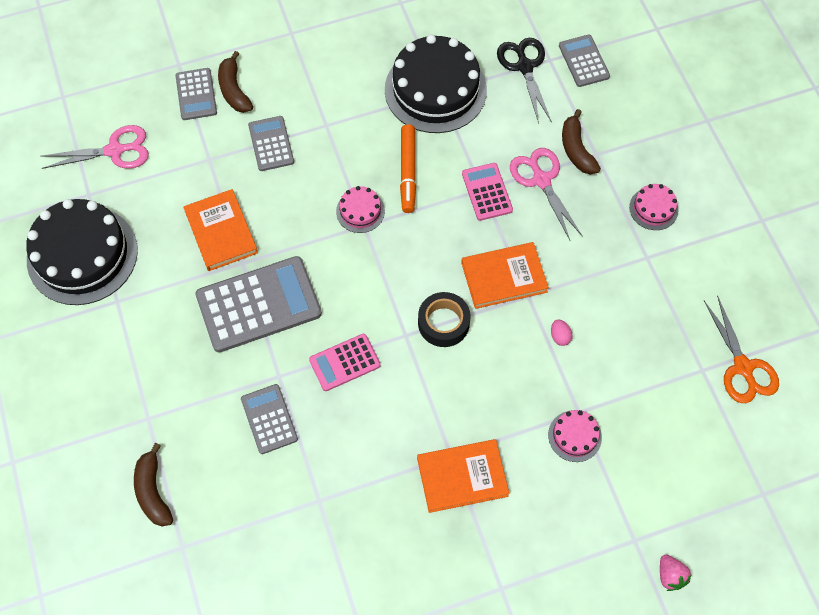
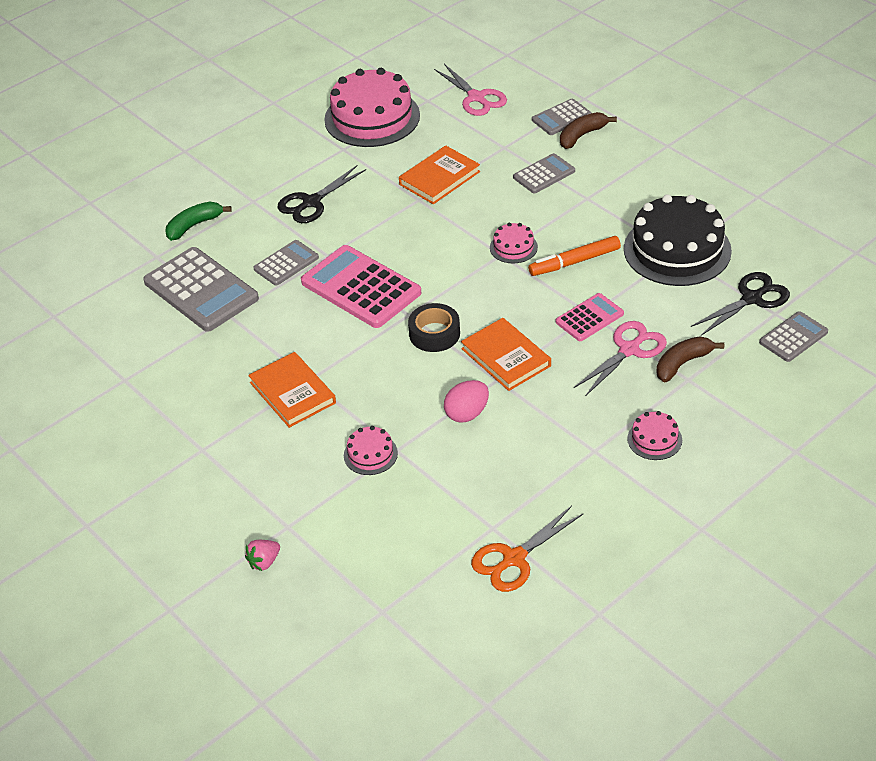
camera: 70 degrees right, 20 degrees down
black cake [26,199,138,305] -> pink cake [324,68,420,147]
brown banana [134,443,173,526] -> green banana [165,202,232,241]
grey calculator [195,256,322,352] -> grey calculator moved to [143,247,259,332]
pink calculator [309,334,381,391] -> pink calculator [301,245,421,328], size x1.83
pink egg [551,319,573,346] -> pink egg [444,380,489,423], size x1.79
none -> black scissors [277,165,366,223]

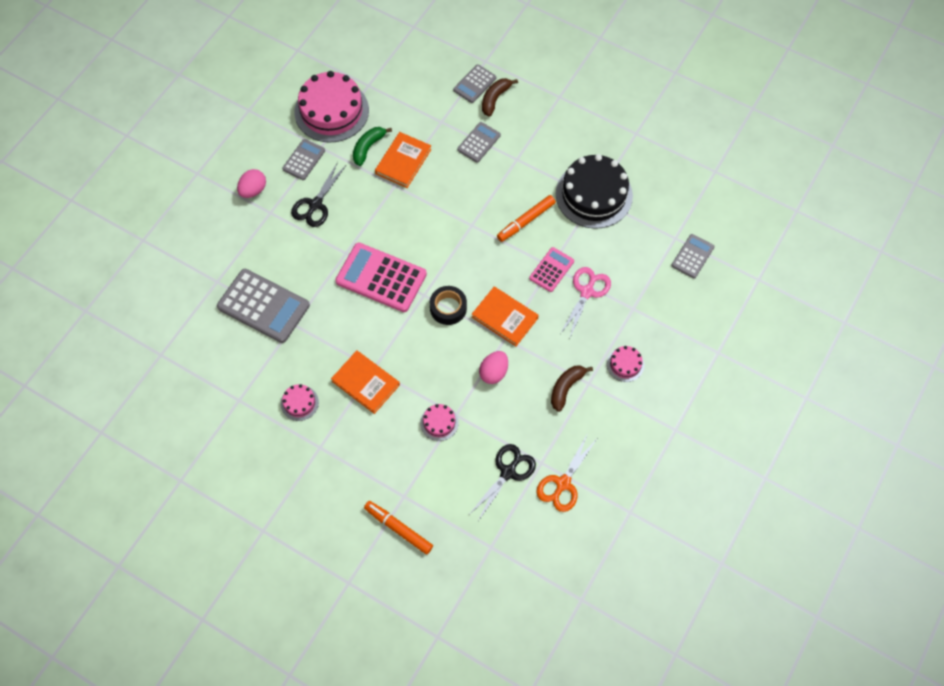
camera: 20 degrees left, 20 degrees up
green banana [165,202,232,241] -> green banana moved to [353,127,392,166]
pink strawberry [245,540,280,571] -> orange marker [364,501,433,554]
grey calculator [254,240,319,286] -> grey calculator moved to [282,139,325,180]
pink scissors [434,64,507,116] -> none
pink cake [490,223,538,263] -> pink cake moved to [281,384,319,421]
brown banana [656,336,724,382] -> brown banana moved to [551,365,593,412]
black scissors [691,272,790,336] -> black scissors moved to [470,444,536,521]
none -> pink egg [237,169,266,198]

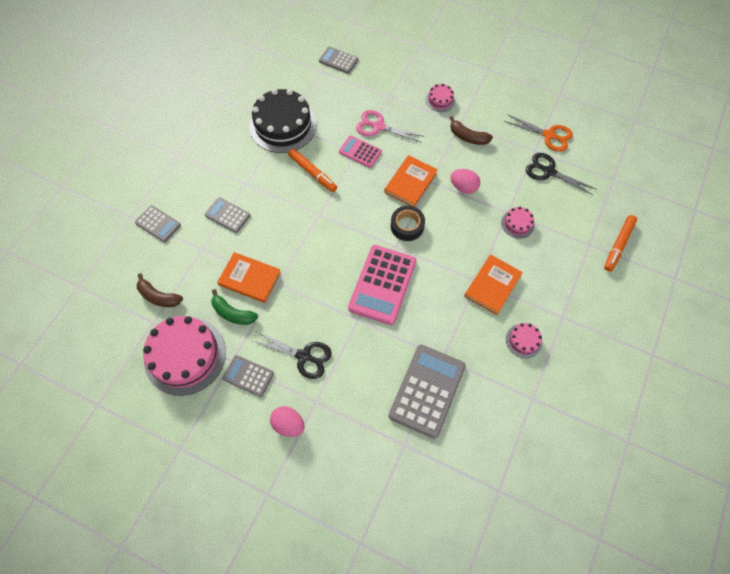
camera: 95 degrees left, 0 degrees up
brown banana [482,78,518,117] -> brown banana moved to [137,273,183,307]

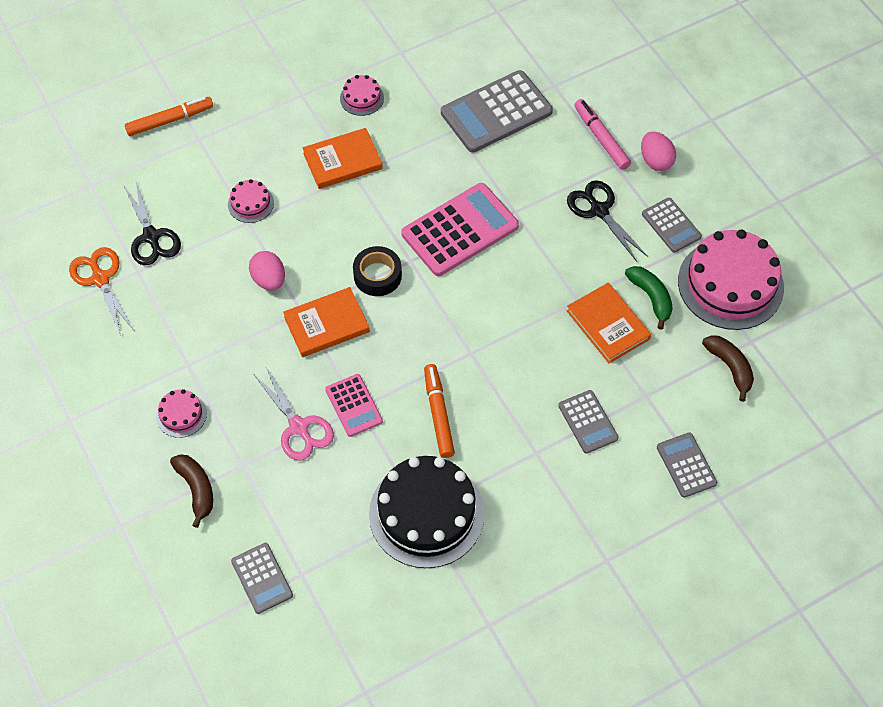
camera: 145 degrees left, 5 degrees down
brown banana [450,116,493,145] -> brown banana moved to [170,454,213,528]
none -> pink marker [574,99,631,170]

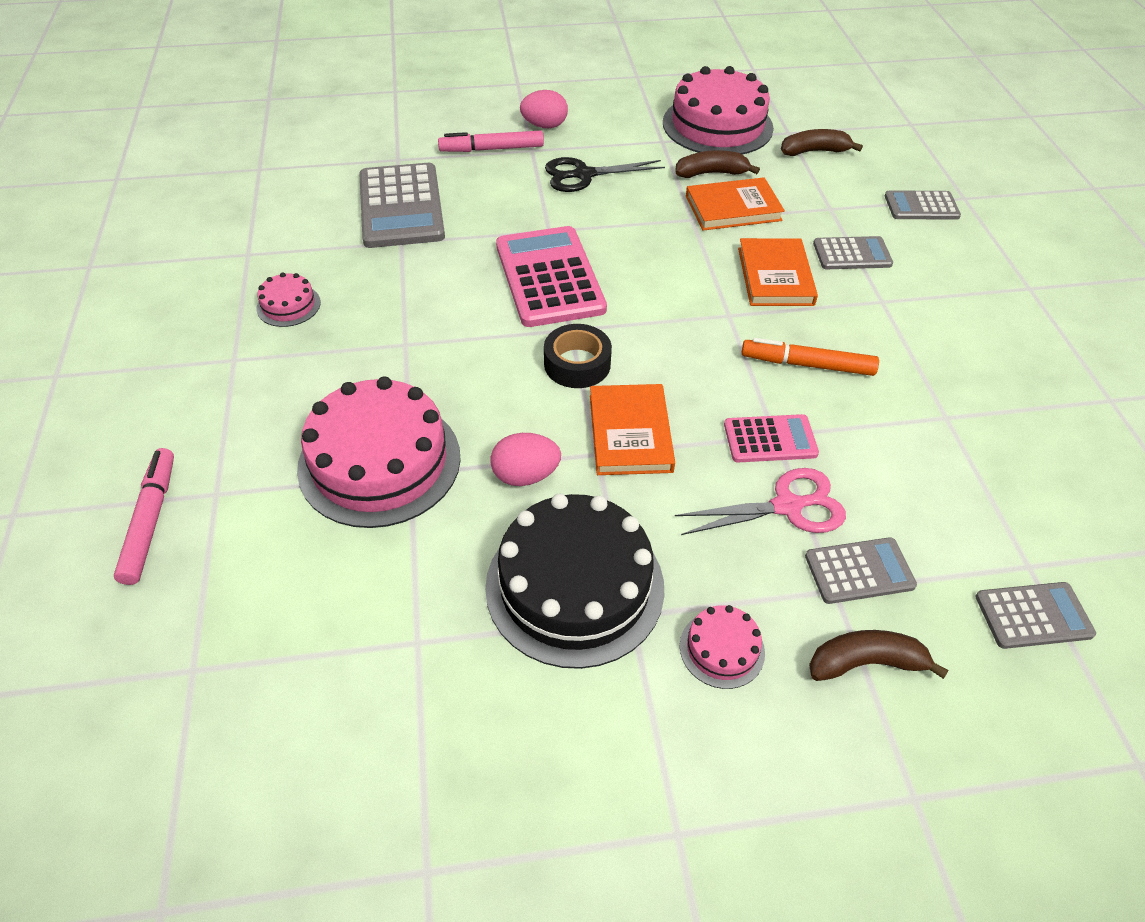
camera: 70 degrees left, 10 degrees down
orange scissors [69,247,134,335] -> none
black scissors [124,182,181,265] -> none
orange marker [125,97,213,136] -> pink marker [114,448,174,585]
pink cake [228,179,274,223] -> pink cake [297,377,461,528], size x2.21
orange book [303,128,383,189] -> orange book moved to [738,238,818,306]
black cake [369,456,484,568] -> black cake moved to [485,494,664,669]
green banana [625,266,673,330] -> brown banana [675,150,760,178]
grey calculator [642,198,702,253] -> grey calculator moved to [805,537,917,604]

